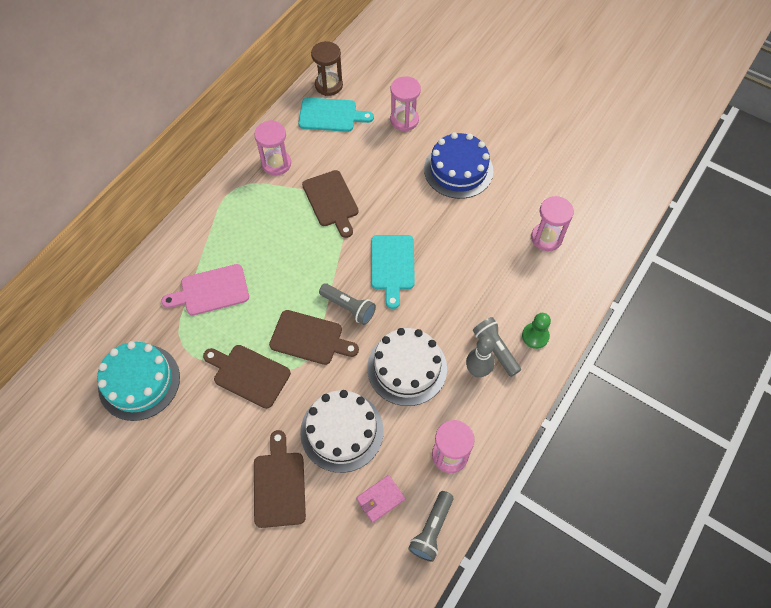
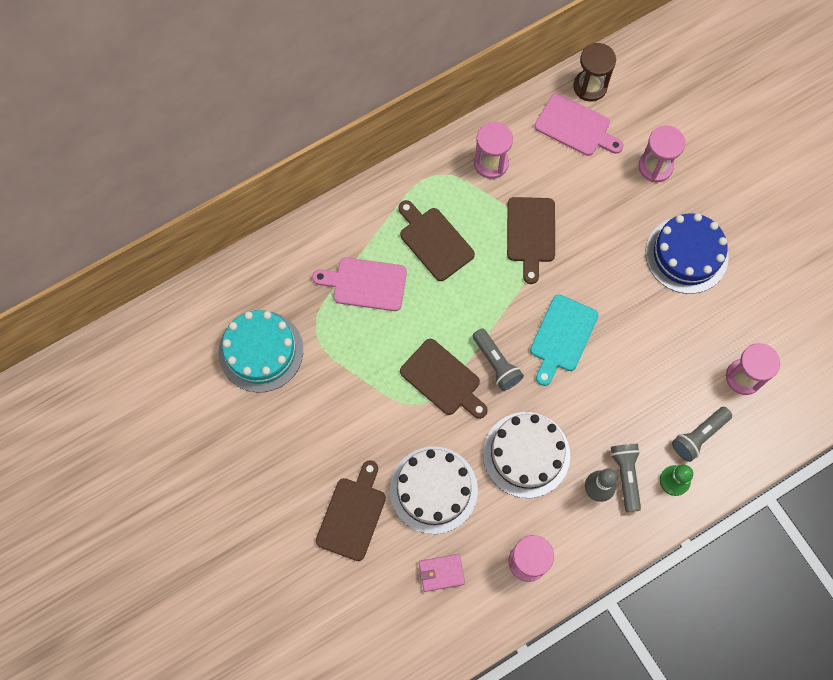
camera: 25 degrees right, 10 degrees up
brown cutting board [203,345,291,409] -> brown cutting board moved to [398,200,475,281]
turquoise cutting board [298,98,374,132] -> pink cutting board [535,93,624,156]
grey flashlight [408,491,453,562] -> grey flashlight moved to [672,407,732,462]

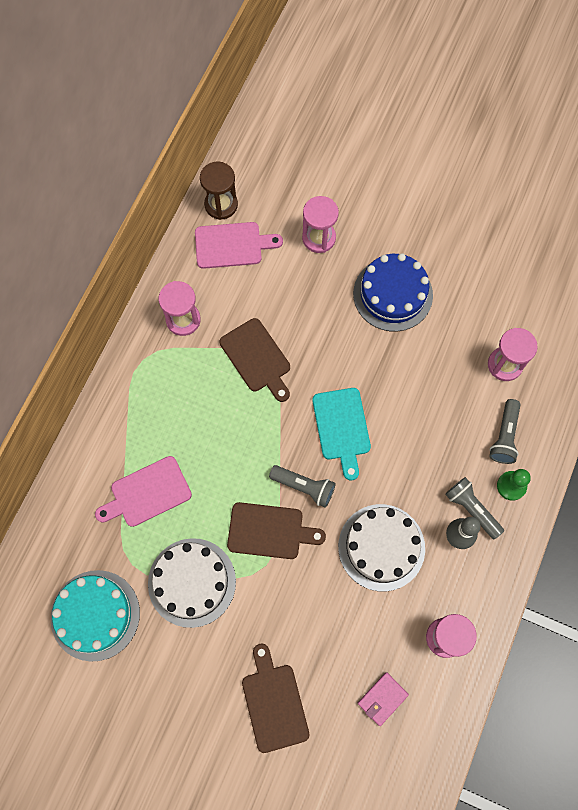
camera: 35 degrees left, 0 degrees up
white cake [390,446,478,534] -> white cake moved to [148,538,236,628]
brown cutting board [398,200,475,281] -> none

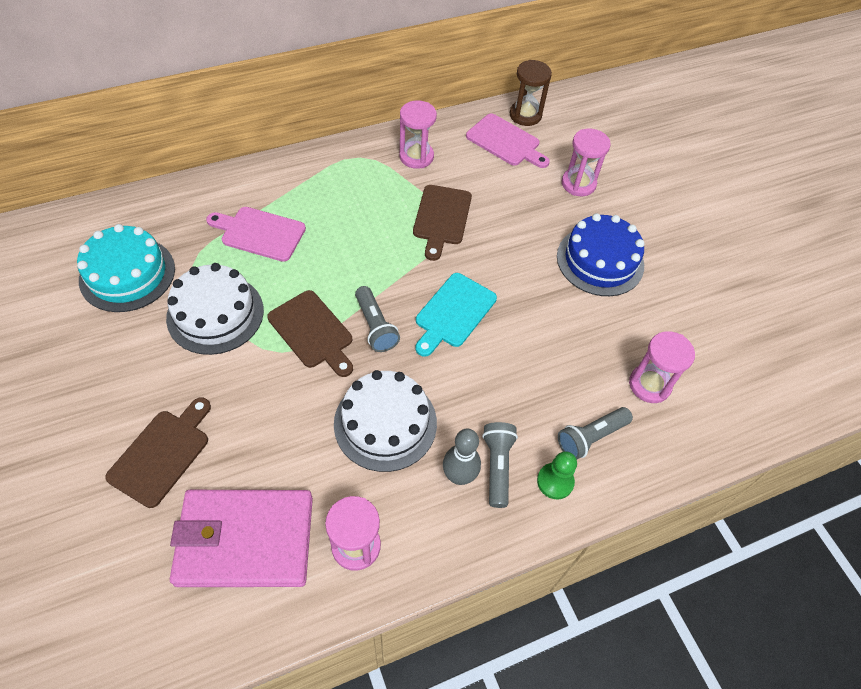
camera: 40 degrees right, 15 degrees down
pink wallet [358,672,409,726] -> pink wallet [170,490,313,587], size x2.38

